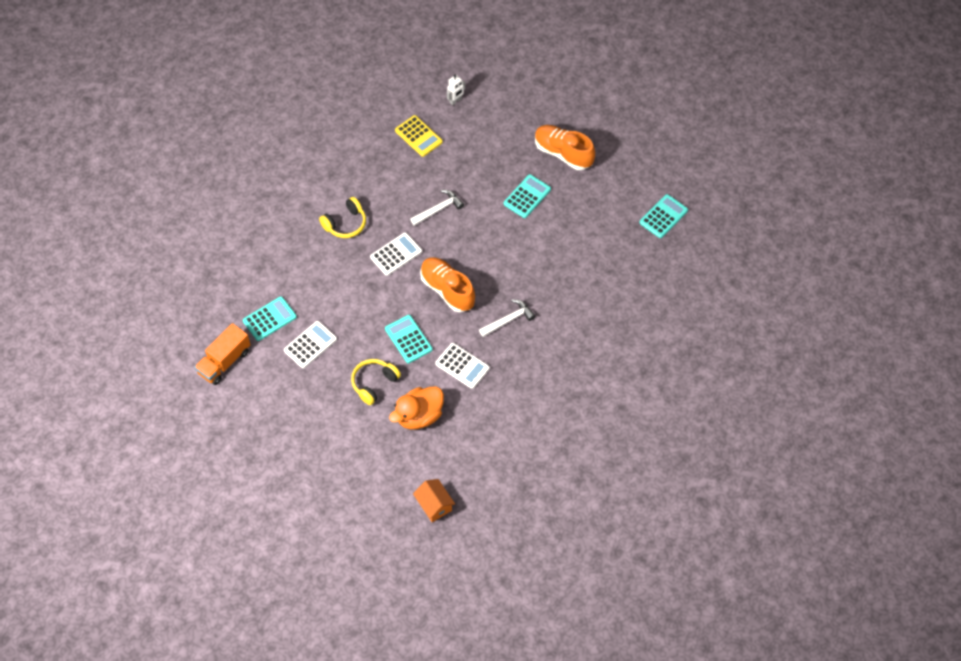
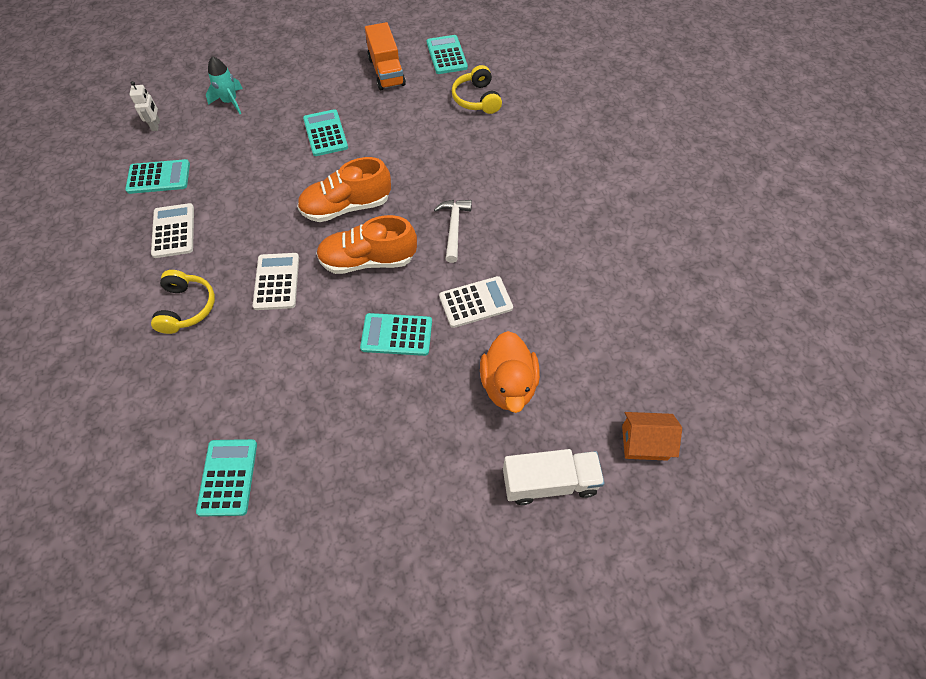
camera: 55 degrees left, 0 degrees up
orange truck [194,323,251,385] -> orange truck moved to [365,22,406,90]
white calculator [284,321,337,368] -> white calculator moved to [151,203,194,258]
yellow headphones [351,359,401,405] -> yellow headphones moved to [452,65,502,114]
yellow calculator [395,115,443,157] -> turquoise calculator [125,159,190,194]
white hammer [410,190,464,226] -> none
orange shoe [535,125,595,170] -> orange shoe moved to [297,157,391,222]
none -> turquoise rocket [206,56,243,114]
none -> white truck [503,449,605,505]

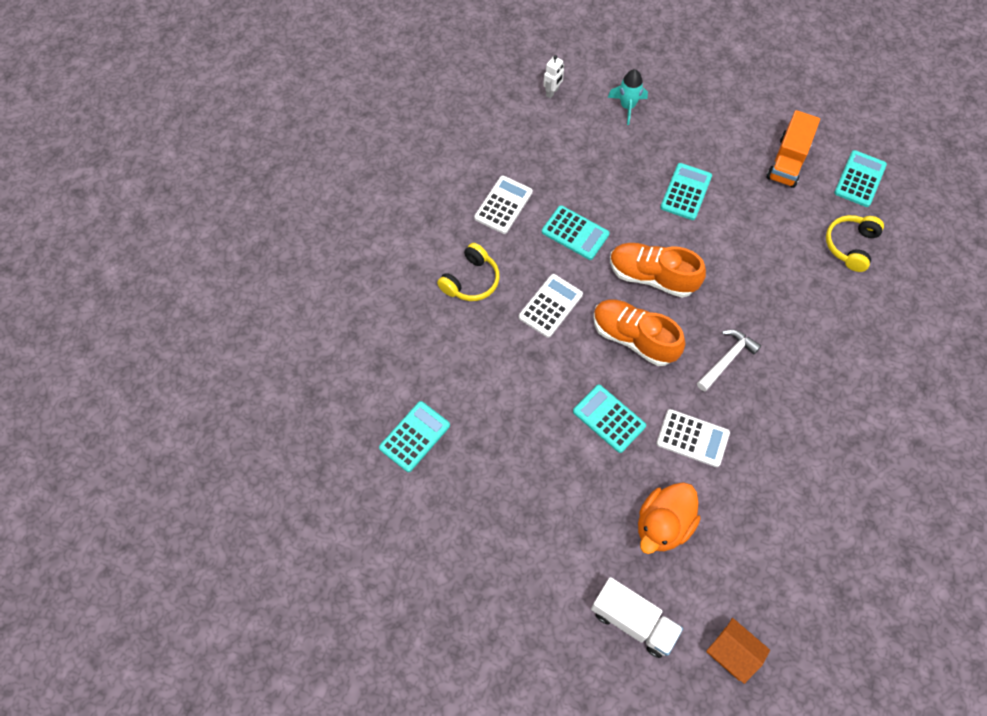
camera: 40 degrees right, 5 degrees up
turquoise calculator [125,159,190,194] -> turquoise calculator moved to [542,205,610,260]

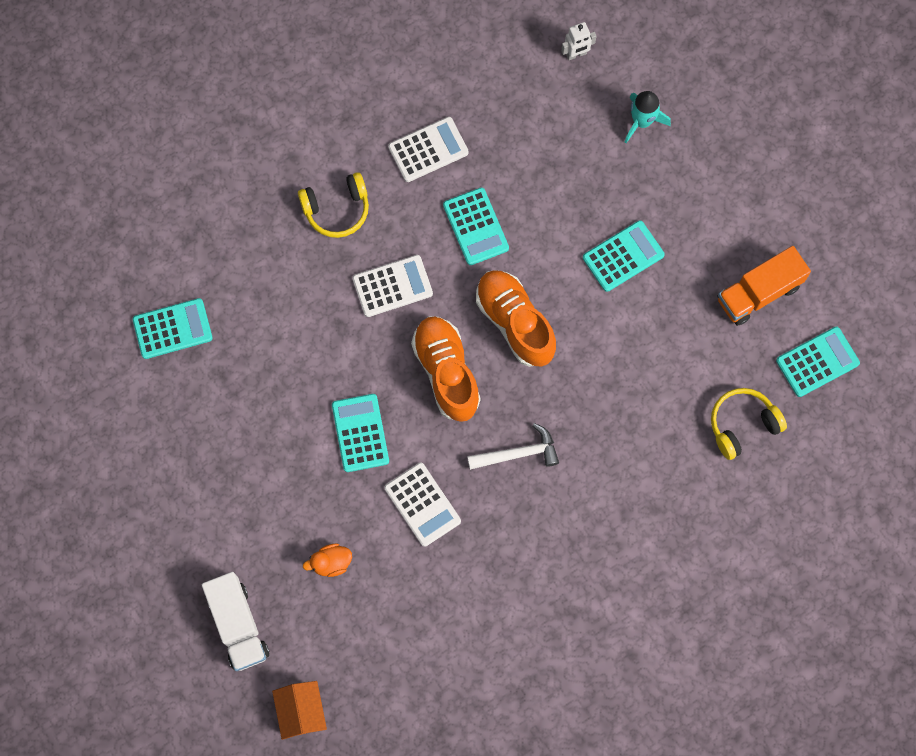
camera: 35 degrees right, 10 degrees up
orange duck [638,482,701,554] -> orange duck [303,543,352,577], size x0.52

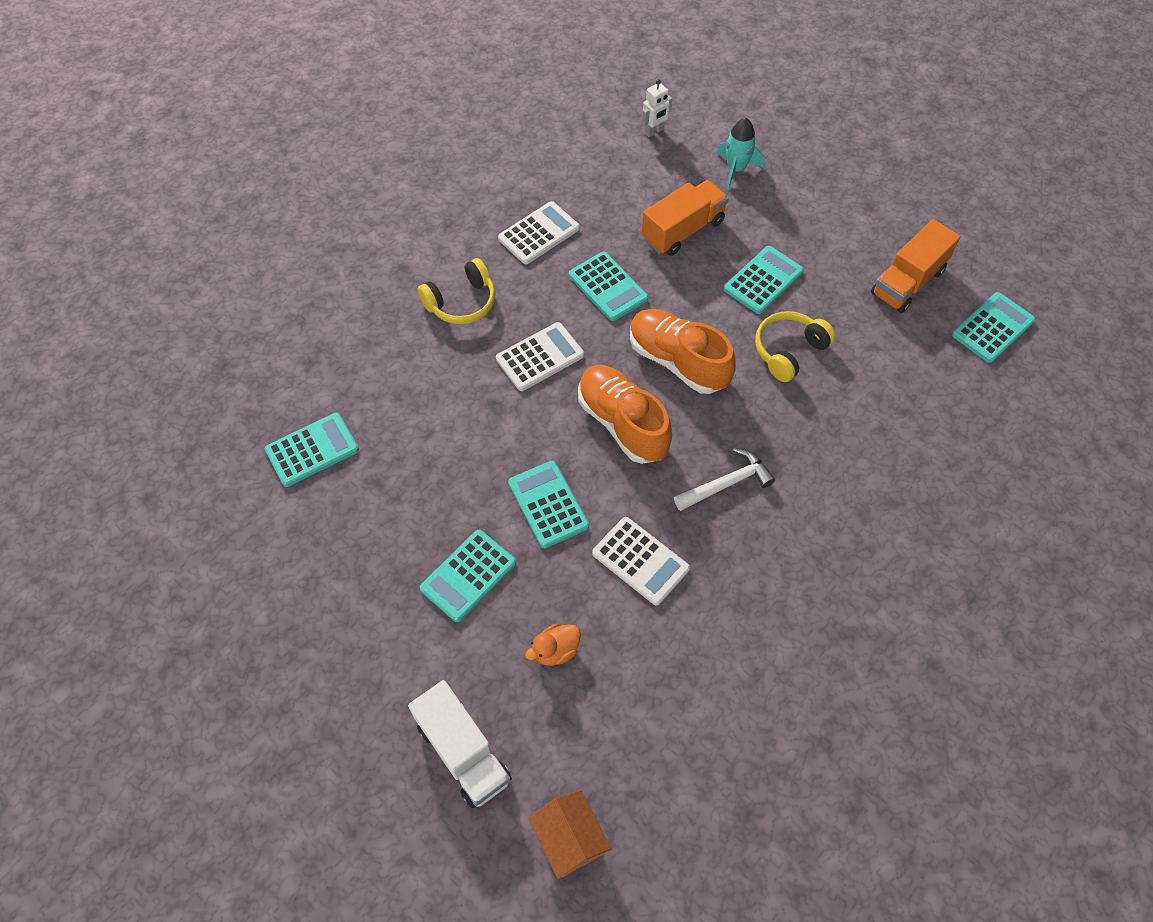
camera: 15 degrees left, 15 degrees down
yellow headphones [711,388,787,460] -> yellow headphones moved to [755,311,836,382]
none -> turquoise calculator [420,530,516,622]
none -> orange truck [641,180,729,256]

